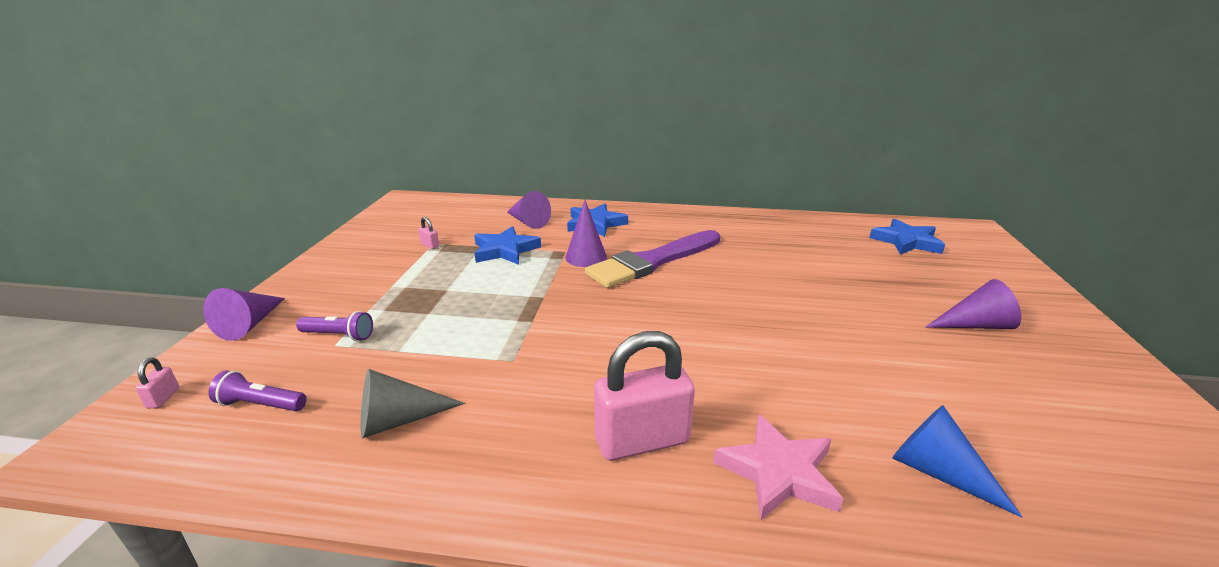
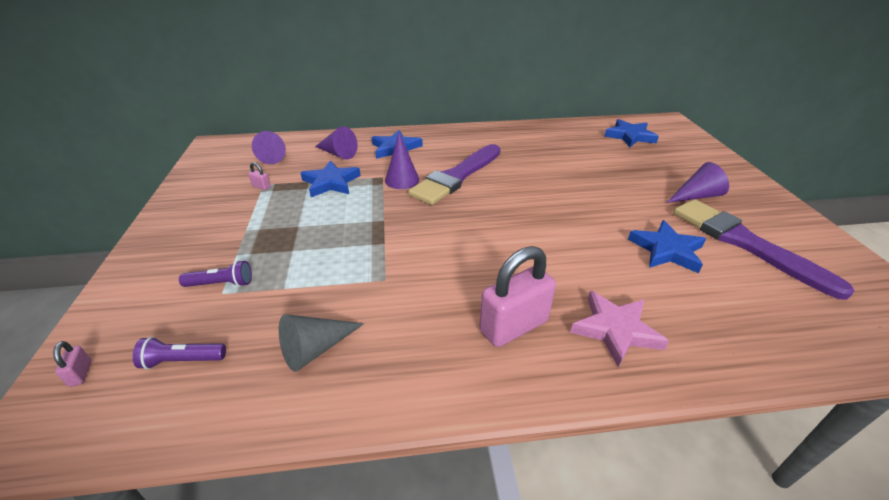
camera: 15 degrees left, 10 degrees up
purple cone [203,288,285,341] -> purple cone moved to [252,131,286,164]
blue cone [892,405,1022,517] -> none
none -> blue star [628,220,706,273]
none -> purple brush [673,199,855,300]

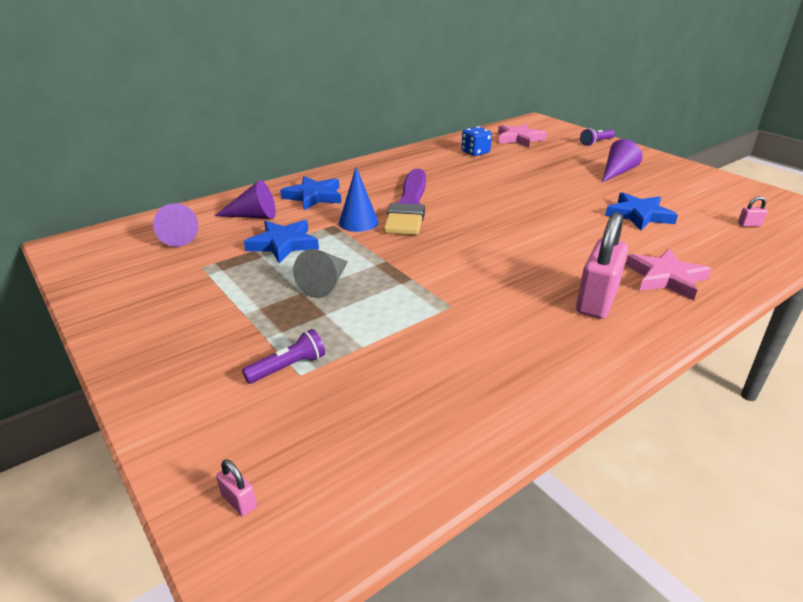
camera: 30 degrees left, 5 degrees down
purple flashlight [133,337,226,369] -> purple flashlight moved to [580,128,615,146]
pink padlock [248,162,271,190] -> pink padlock moved to [738,196,768,227]
grey cone [279,314,364,372] -> grey cone moved to [293,249,348,298]
purple cone [385,133,419,189] -> blue cone [339,167,379,232]
blue star [604,119,659,147] -> pink star [498,123,547,148]
purple brush [673,199,855,300] -> none
none -> blue dice [461,126,492,156]

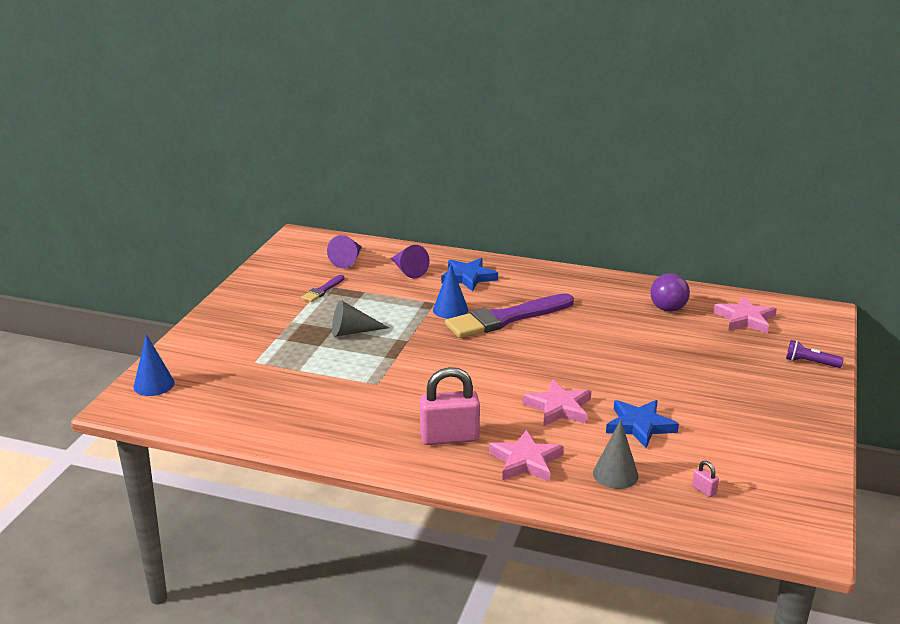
camera: 55 degrees right, 5 degrees down
pink padlock [216,459,257,516] -> blue cone [134,334,175,396]
purple flashlight [242,329,325,384] -> none
blue star [244,220,319,263] -> none
blue dice [461,126,492,156] -> purple ball [650,273,690,312]
purple cone [602,139,643,182] -> none
none -> purple brush [301,275,345,302]
none -> pink star [523,380,591,426]
none -> grey cone [593,420,639,489]

